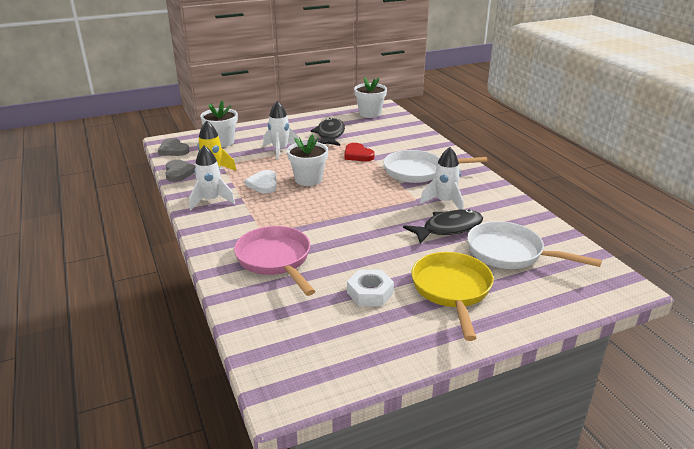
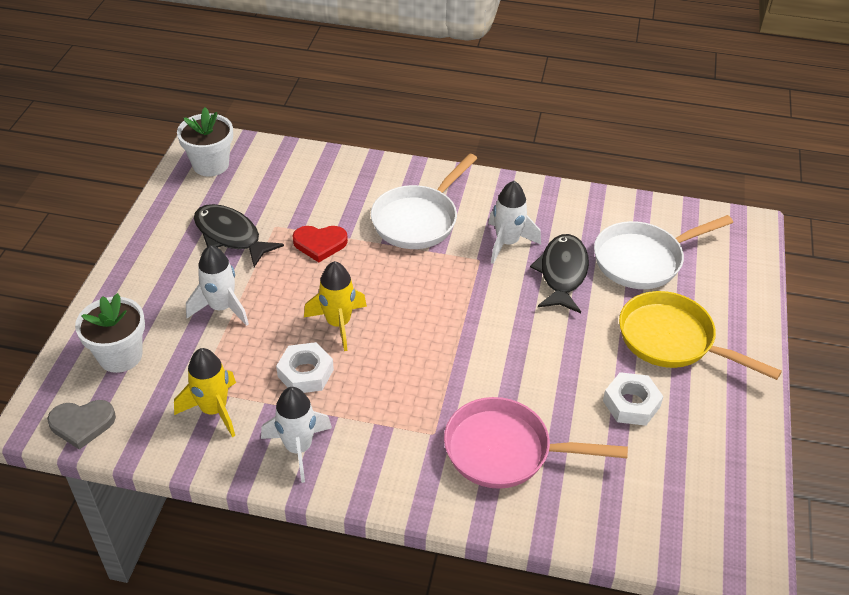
camera: 55 degrees left, 15 degrees up
grey heart [165,160,196,182] -> none
white heart [244,170,277,193] -> white nut [276,342,334,393]
white flower pot [287,134,328,186] -> yellow rocket [304,261,367,351]

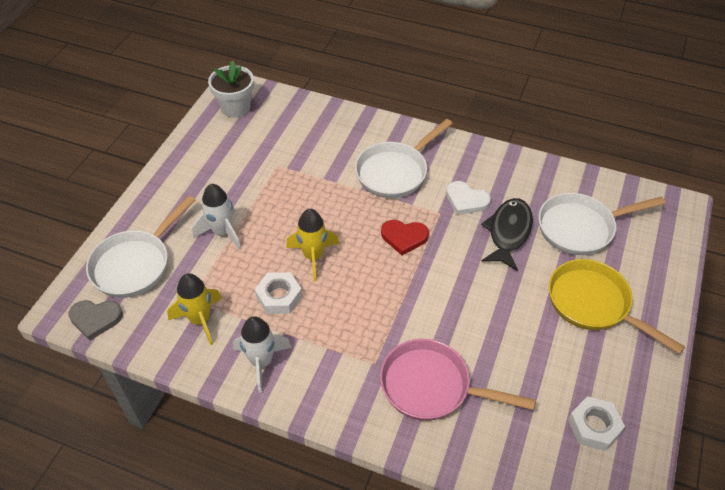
camera: 10 degrees right, 5 degrees up
white flower pot [75,293,145,373] -> white pan [86,195,195,298]
black fish [194,204,284,267] -> none
red heart [292,226,348,262] -> red heart moved to [381,220,429,255]
white rocket [488,181,541,264] -> white heart [446,181,491,215]
white nut [603,372,664,426] -> white nut moved to [568,396,625,451]

